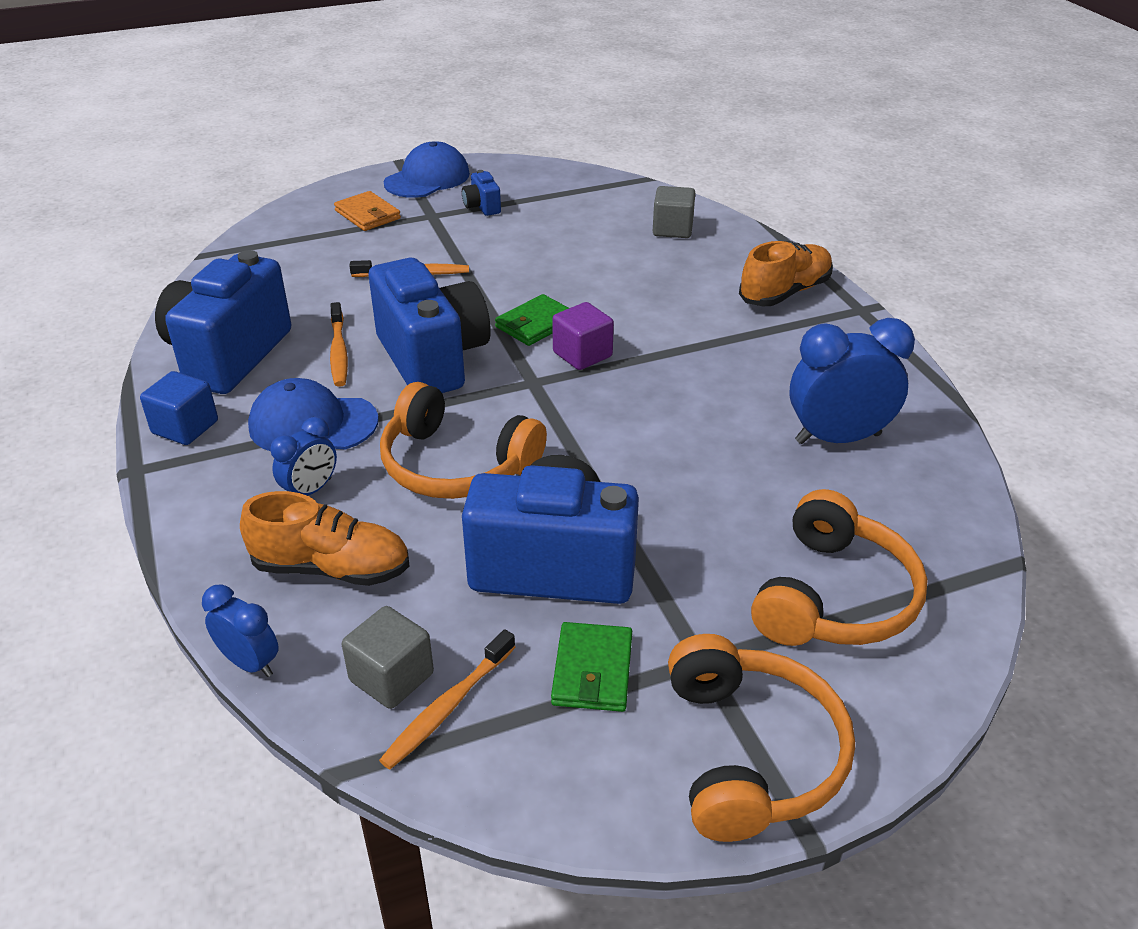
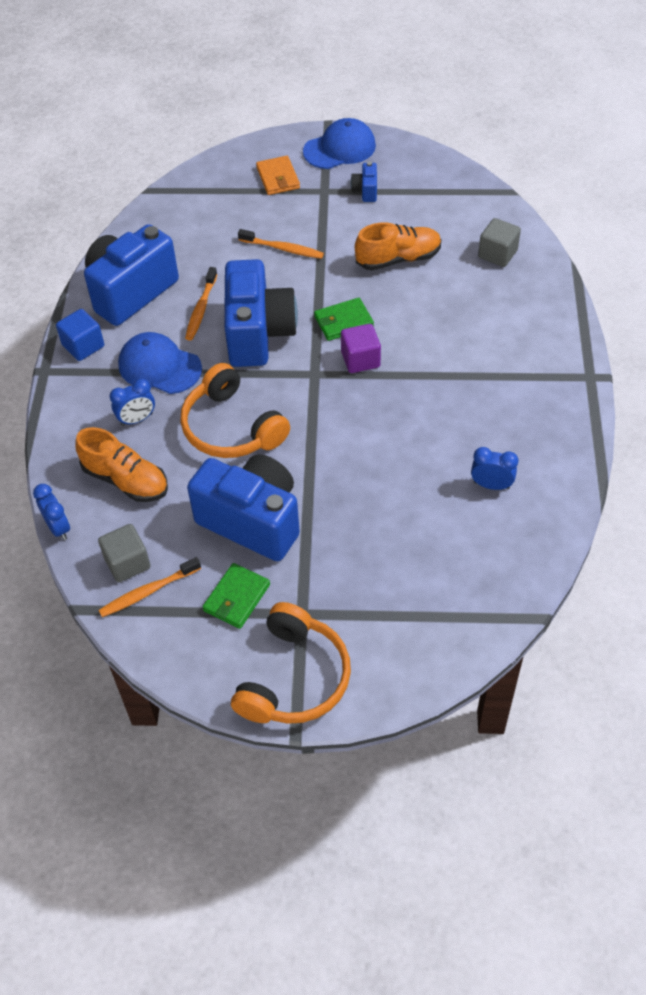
camera: 25 degrees right, 15 degrees up
orange shoe [739,241,833,306] -> orange shoe moved to [355,222,442,271]
orange headphones [751,489,928,646] -> none
blue clock [789,318,915,444] -> blue clock [471,447,518,490], size x0.55

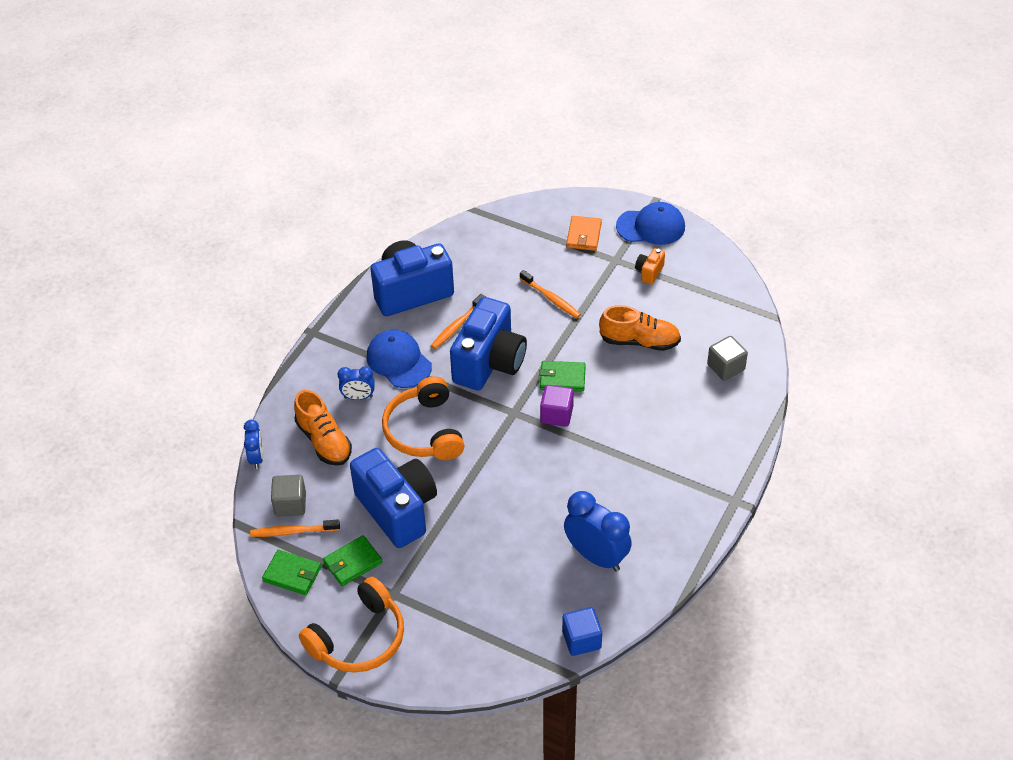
camera: 25 degrees right, 5 degrees down
blue cube [56,309,104,361] -> blue cube moved to [562,607,602,656]
blue camera [351,161,377,202] -> orange camera [635,248,665,285]
blue clock [471,447,518,490] -> blue clock [564,491,632,572], size x1.80
none -> green wallet [262,550,321,595]

